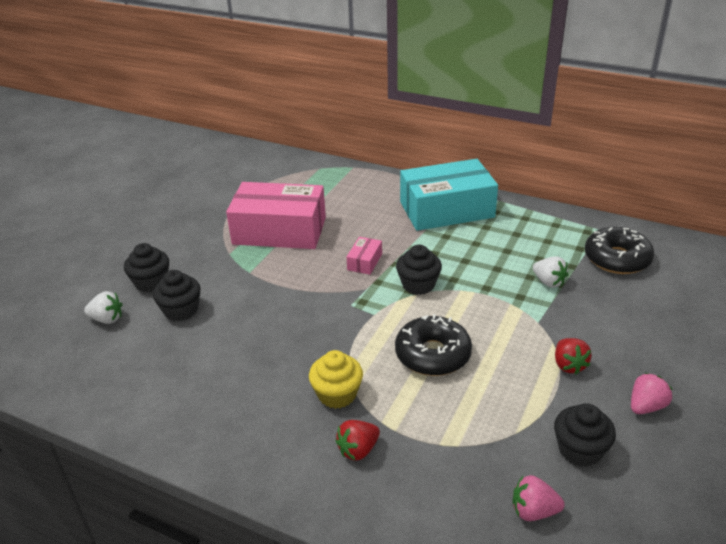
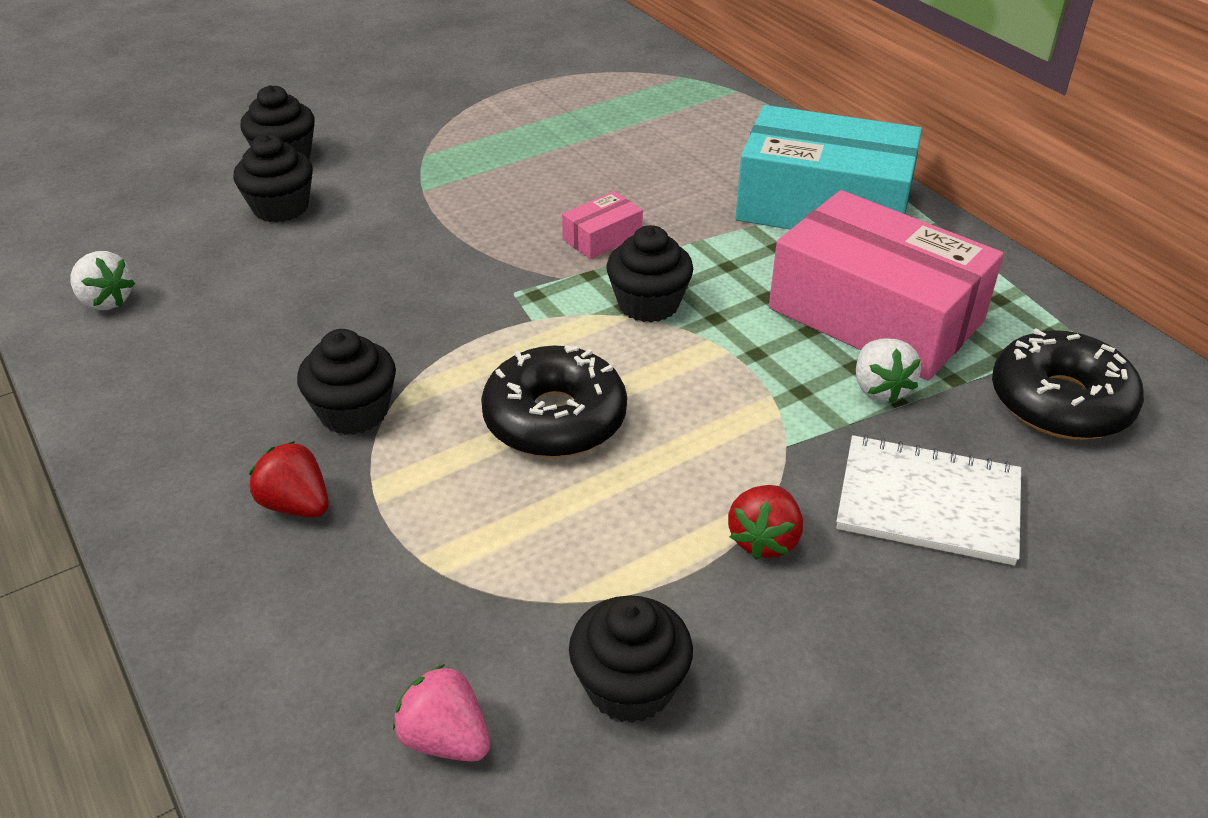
camera: 30 degrees right, 5 degrees up
white strawberry [84,291,123,324] -> white strawberry moved to [70,251,135,310]
pink box [226,182,326,249] -> pink box moved to [769,190,1004,380]
yellow cupcake [309,350,363,409] -> black cupcake [297,329,396,435]
red strawberry [335,420,380,460] -> red strawberry turned 45 degrees clockwise [249,441,329,517]
pink strawberry [631,373,673,414] -> none
none -> white notebook [836,435,1021,565]

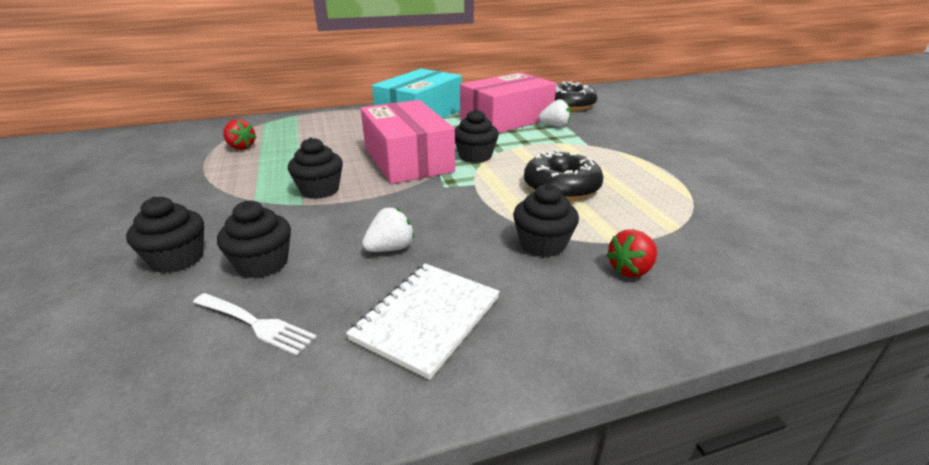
camera: 75 degrees left, 10 degrees down
white strawberry [70,251,135,310] -> white strawberry moved to [362,208,414,252]
pink strawberry [393,664,490,762] -> none
pink box [562,191,643,259] -> pink box [361,100,455,184], size x2.46
black cupcake [569,596,693,723] -> black cupcake moved to [288,137,343,199]
red strawberry [728,485,803,560] -> red strawberry moved to [223,119,257,150]
white notebook [836,435,1021,565] -> white notebook moved to [346,264,500,380]
none -> white fork [193,293,316,356]

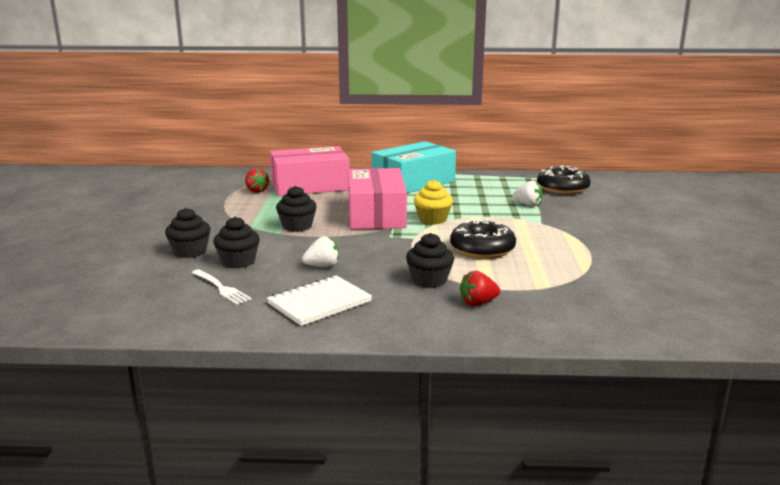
camera: 20 degrees right, 10 degrees down
black cupcake [455,109,499,163] -> yellow cupcake [414,180,453,224]
pink box [460,72,556,133] -> pink box moved to [270,146,350,196]

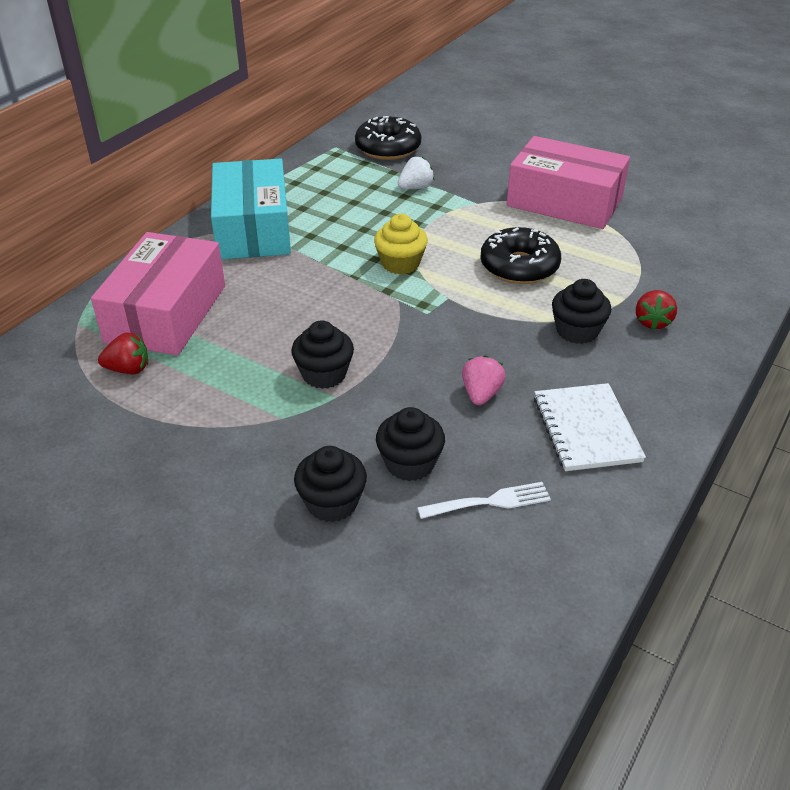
camera: 60 degrees left, 20 degrees up
white strawberry [302,236,339,267] -> pink strawberry [462,356,506,405]
pink box [348,168,407,229] -> pink box moved to [506,136,630,229]

